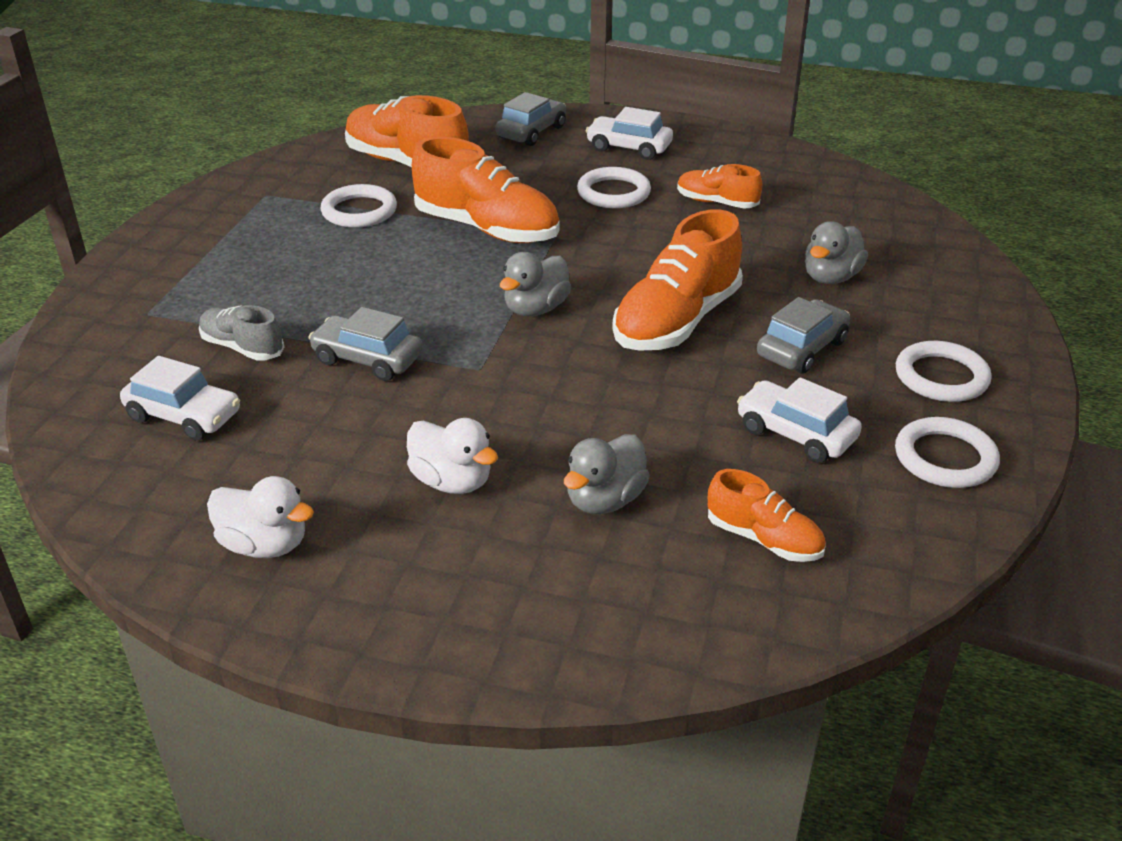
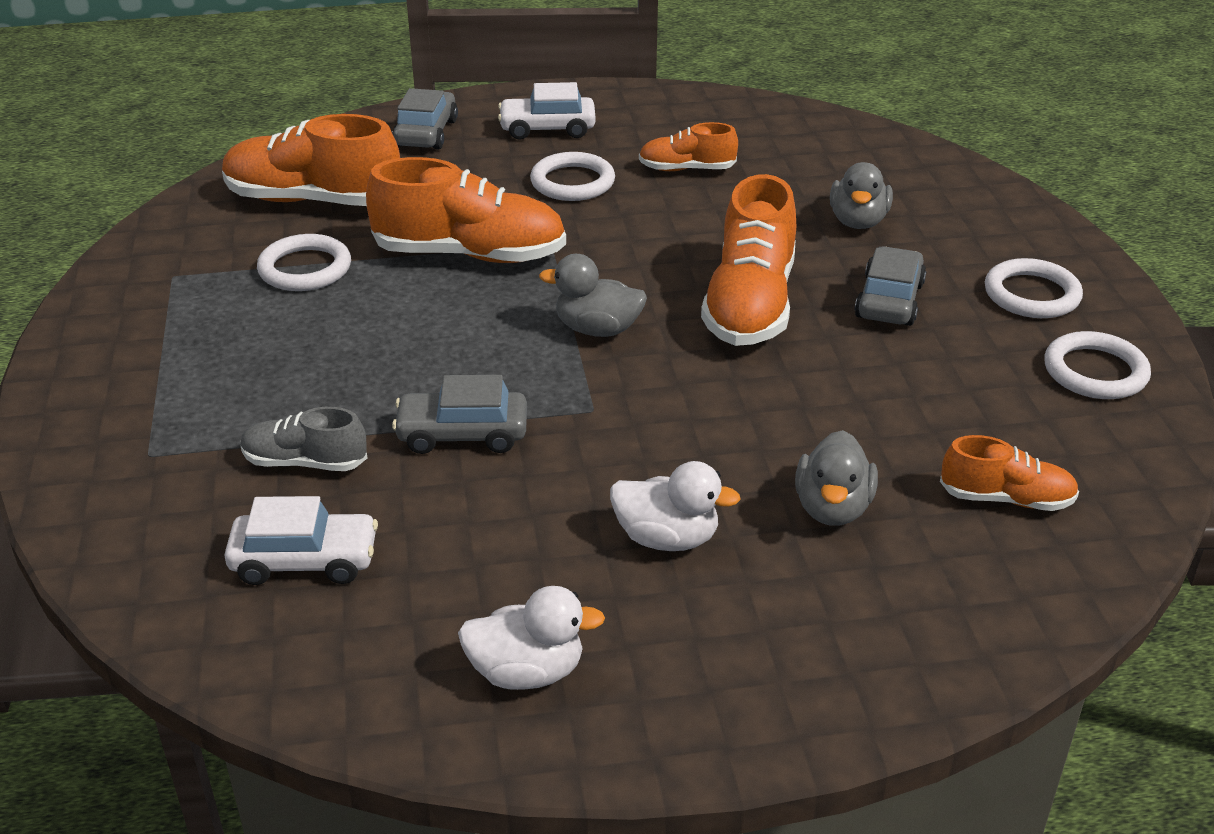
camera: 25 degrees left, 0 degrees up
grey duck [500,252,571,316] -> grey duck turned 90 degrees clockwise [539,254,647,337]
white car [737,377,862,463] -> none

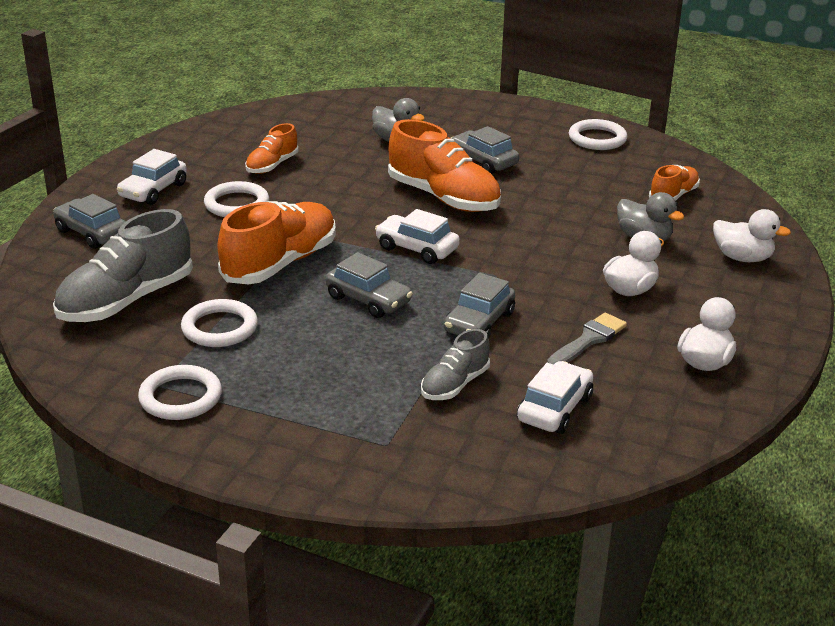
camera: 60 degrees left, 5 degrees down
orange shoe [222,114,400,206] -> grey shoe [53,209,193,322]
grey duck [539,254,647,337] -> white car [375,209,460,264]
white ring [985,258,1083,318] -> white ring moved to [138,365,222,420]
none -> grey car [325,252,413,318]
none -> grey brush [547,313,627,365]
none -> white duck [713,209,791,262]

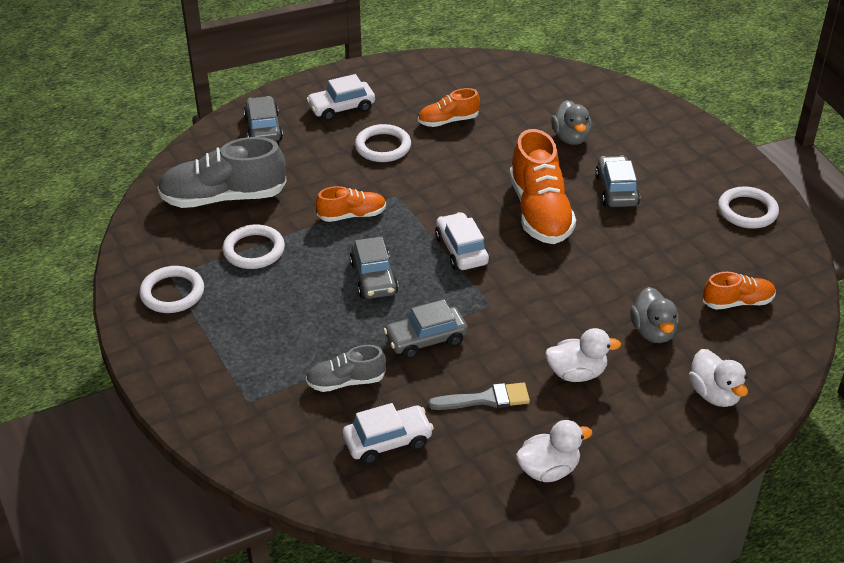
camera: 40 degrees right, 10 degrees up
orange shoe [217,201,336,284] -> orange shoe [316,186,386,222], size x0.54

